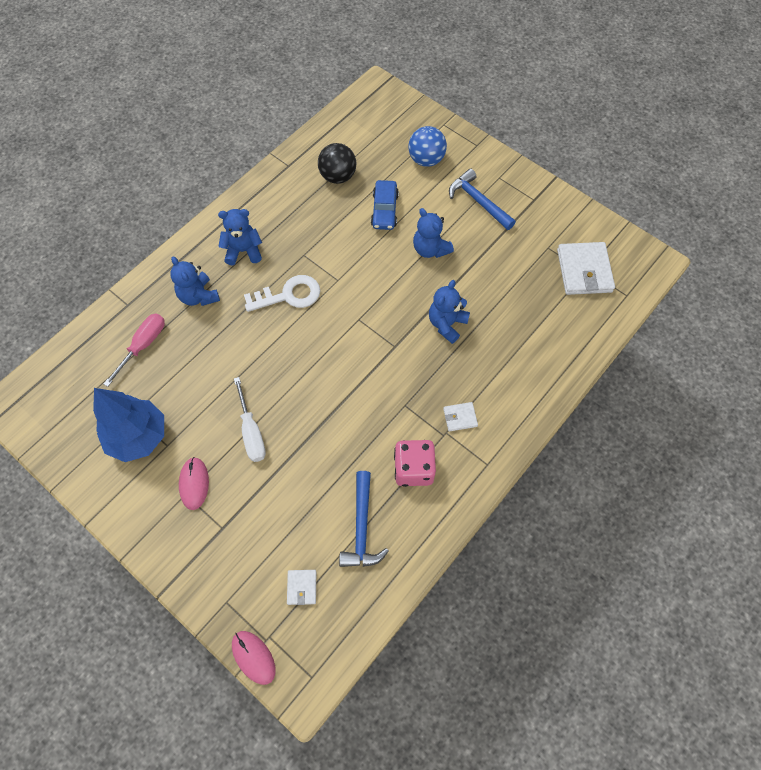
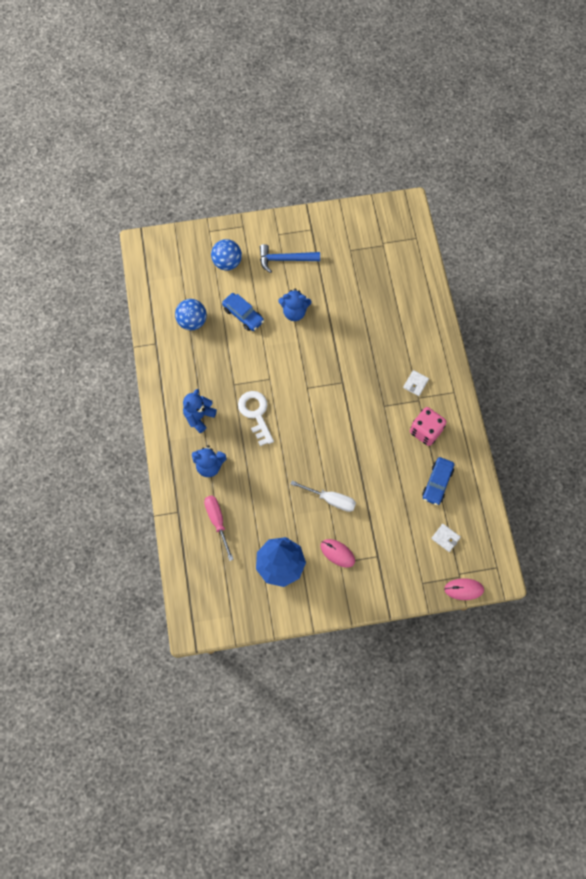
camera: 50 degrees left, 5 degrees up
white key [244,275,320,312] -> white key turned 45 degrees counterclockwise [238,391,274,446]
black ball [318,143,356,184] -> blue ball [175,299,207,330]
blue hammer [339,471,389,567] -> blue car [422,457,454,505]
blue teddy bear [429,280,470,344] -> none
white wallet [557,242,615,295] -> none

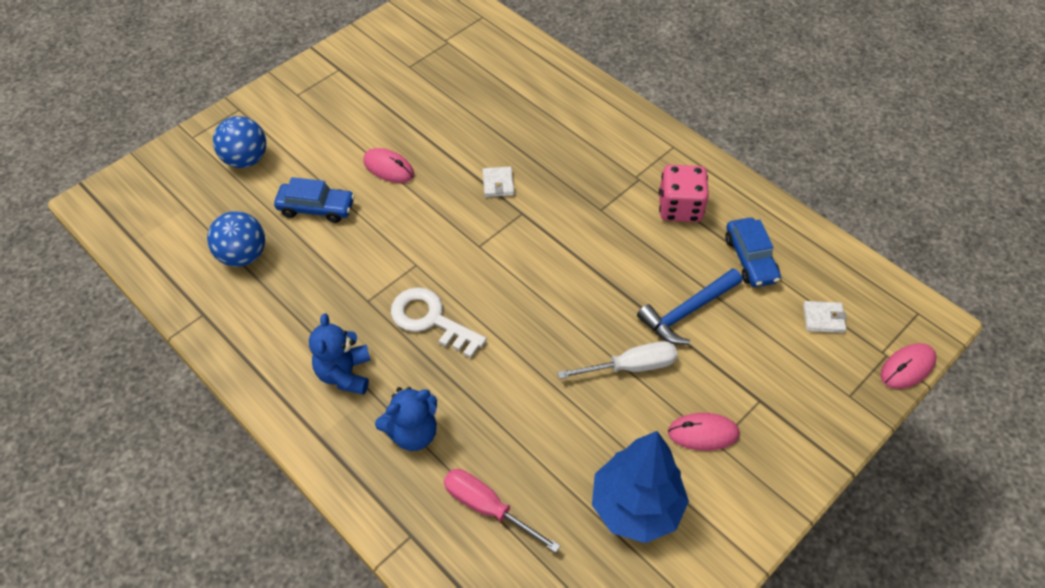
camera: 35 degrees left, 15 degrees down
blue hammer [260,244,320,273] -> blue hammer moved to [637,268,742,344]
blue teddy bear [278,288,311,321] -> pink mouse [363,148,414,183]
white wallet [403,370,429,396] -> white wallet moved to [482,167,514,197]

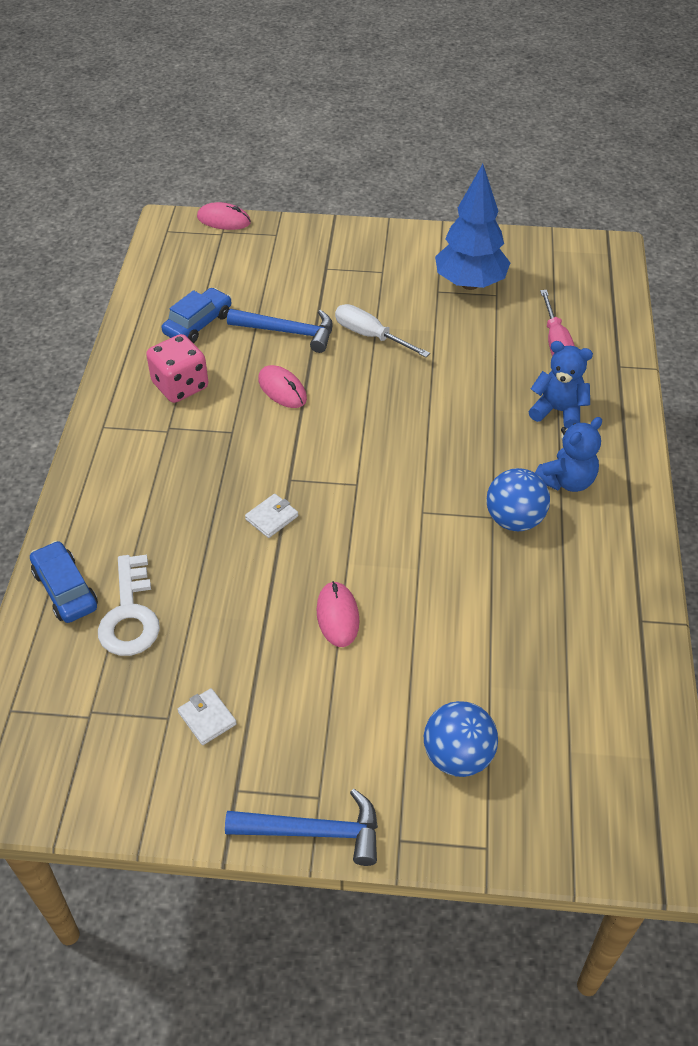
camera: 130 degrees left, 5 degrees down
blue ball [207,211,265,267] -> blue ball moved to [486,468,550,531]
blue car [274,177,355,223] -> blue car moved to [30,541,98,623]
white key [391,287,487,358] -> white key moved to [98,555,160,656]
pink mouse [668,413,740,451] -> pink mouse moved to [258,365,307,408]
white wallet [803,301,847,333] -> white wallet moved to [178,688,237,745]
none -> blue hammer [225,789,378,866]

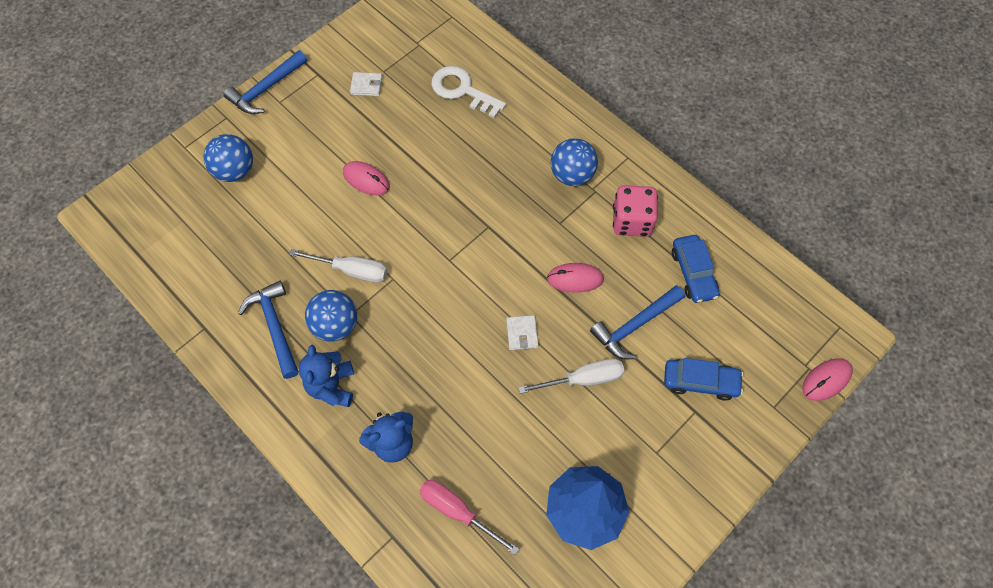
camera: 130 degrees right, 15 degrees up
blue car [30,541,98,623] -> blue car moved to [664,358,743,401]
white wallet [245,494,298,538] -> white wallet moved to [506,315,539,350]
none -> blue hammer [238,281,299,379]
none -> white screwdriver [289,249,387,283]
none -> blue ball [551,138,598,186]

